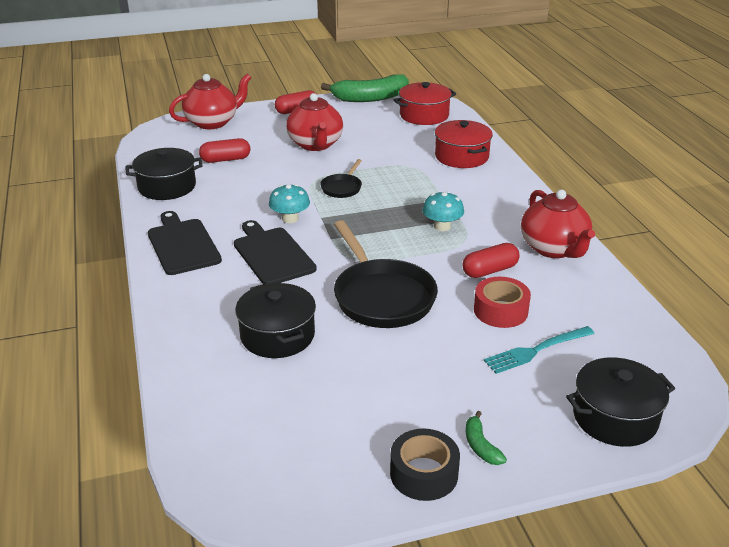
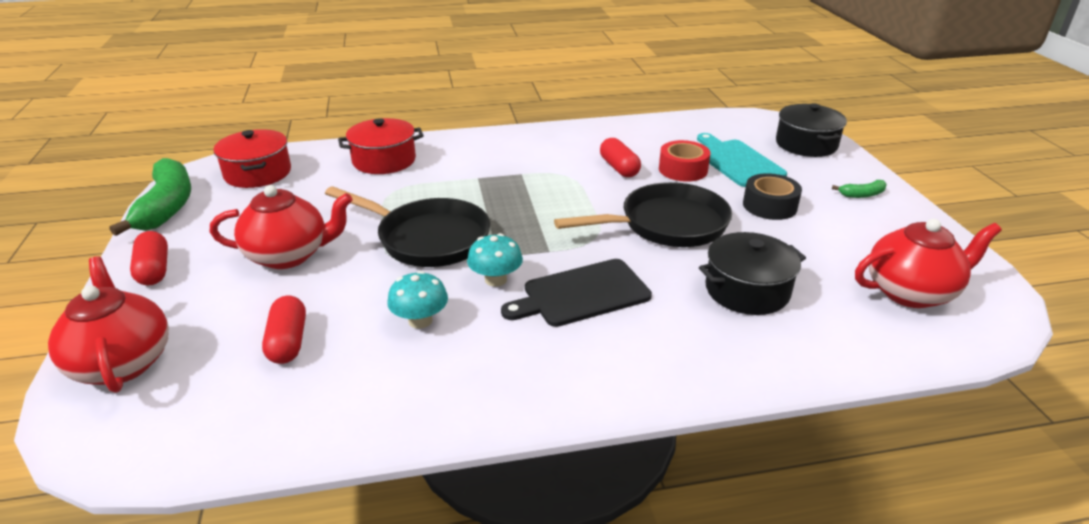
camera: 85 degrees left, 0 degrees up
black pot [126,148,203,200] -> none
black cutting board [148,211,222,275] -> none
black pan [320,159,362,198] -> black pan [325,186,490,267], size x2.04
black tape [390,429,460,501] -> black tape moved to [743,173,802,220]
turquoise mushroom [422,191,464,231] -> turquoise mushroom moved to [387,271,448,329]
turquoise fork [484,326,595,374] -> turquoise cutting board [697,133,787,187]
red teapot [521,190,595,258] -> red teapot moved to [855,219,1002,308]

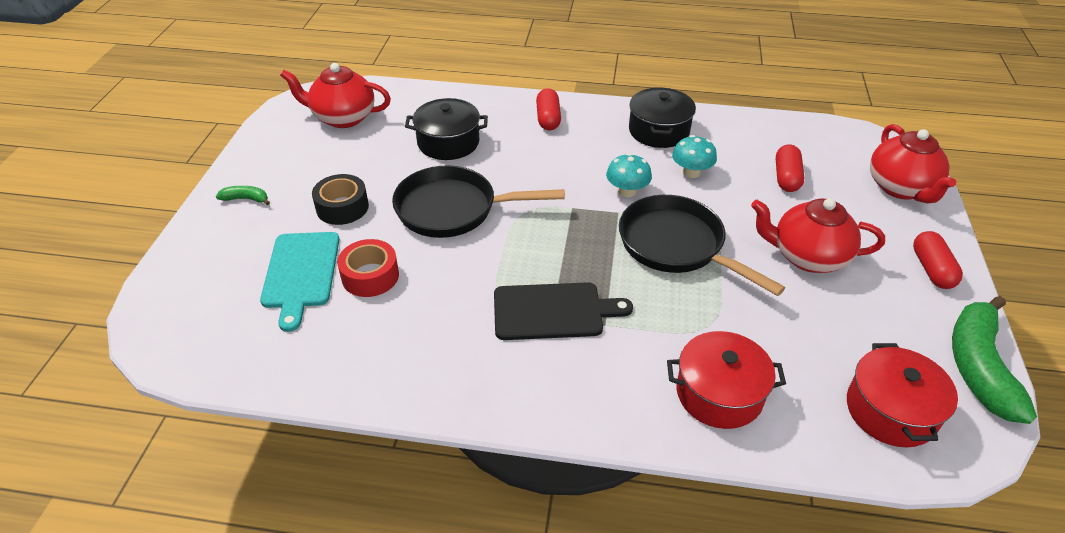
camera: 160 degrees left, 10 degrees up
black cutting board [501,259,652,327] -> black cutting board moved to [494,282,633,340]
red capsule [600,138,641,177] -> red capsule moved to [536,88,561,130]
black pot [776,103,847,157] -> black pot moved to [629,87,696,148]

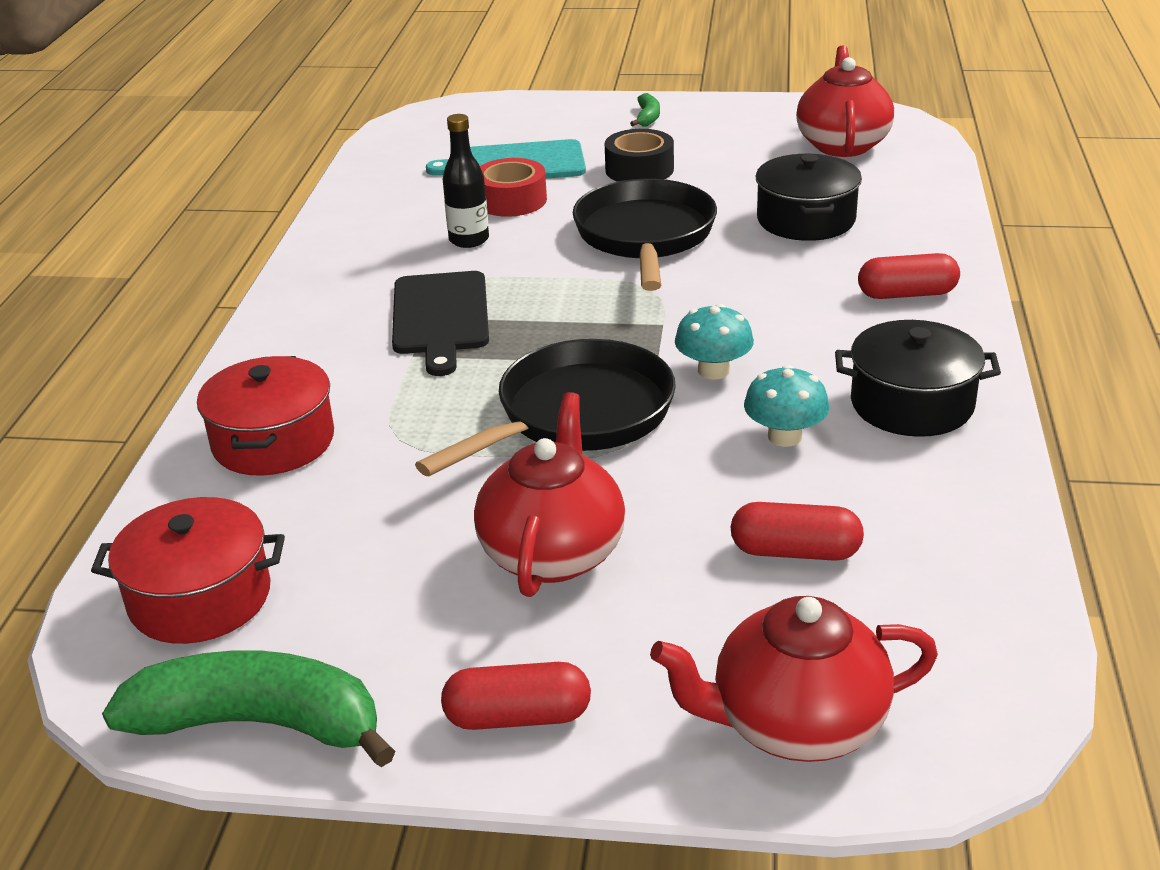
camera: 90 degrees right, 10 degrees down
none -> black bottle [443,114,489,248]

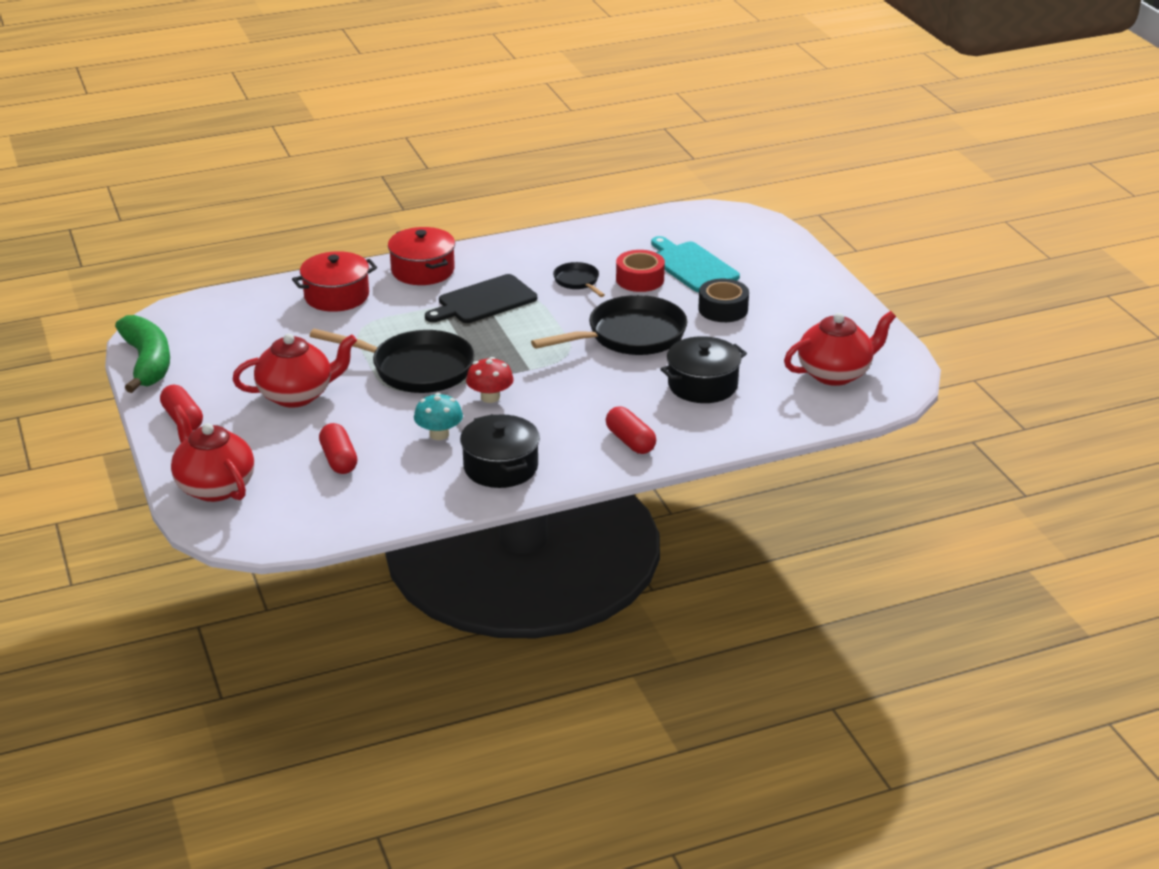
camera: 60 degrees right, 0 degrees up
red pot [91,497,285,644] -> red pot moved to [388,227,455,285]
black bottle [443,114,489,248] -> black pan [553,262,605,297]
green banana [630,93,660,126] -> none
turquoise mushroom [675,304,754,380] -> red mushroom [466,357,514,403]

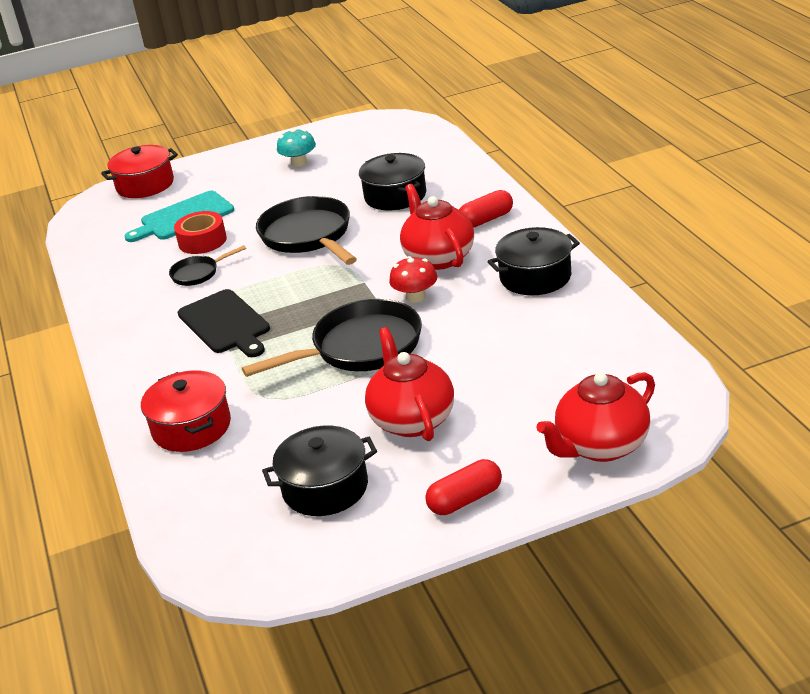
camera: 85 degrees left, 0 degrees up
green banana [115,315,170,393] -> none
black pan [310,329,475,393] -> black pan turned 45 degrees clockwise [242,299,422,377]
red capsule [319,423,357,474] -> none
red pot [388,227,455,285] -> red pot moved to [101,145,178,198]
turquoise mushroom [414,393,463,440] -> turquoise mushroom moved to [277,129,316,167]
black tape [698,279,749,322] -> none
red teapot [784,311,896,386] -> red teapot moved to [400,184,474,270]
none -> black pot [262,425,377,516]

